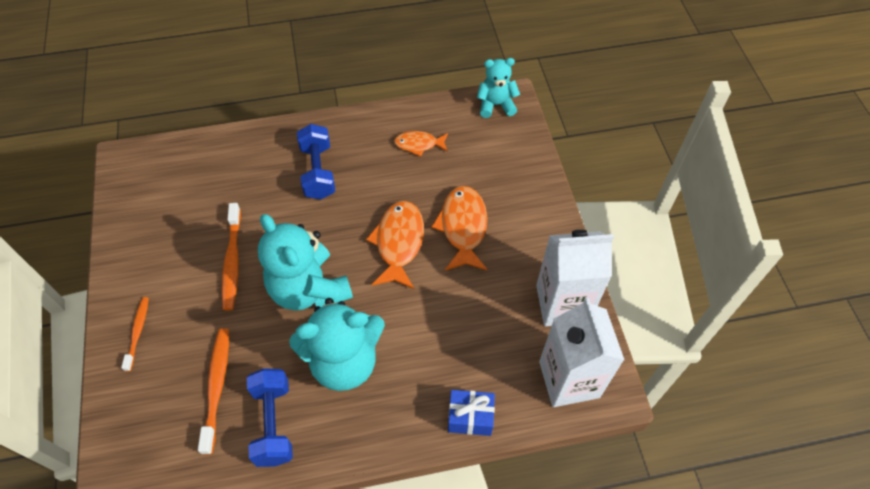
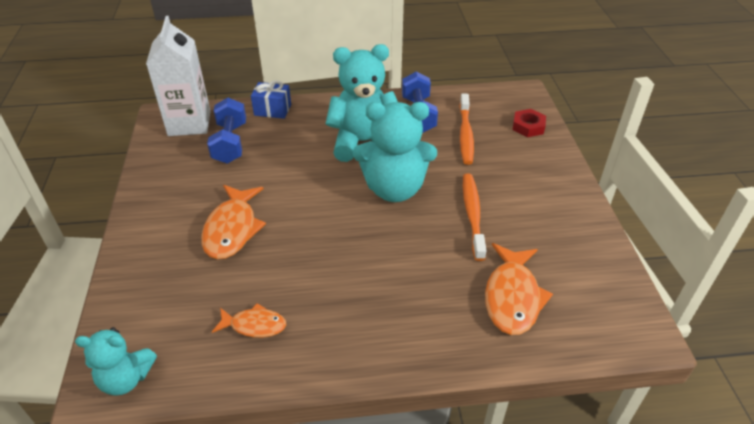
camera: 175 degrees left, 15 degrees down
orange toothbrush [121,297,149,372] -> none
turquoise teddy bear [258,214,353,311] -> turquoise teddy bear turned 120 degrees clockwise [353,102,437,202]
blue dumbbell [297,124,335,199] -> blue dumbbell moved to [207,98,246,164]
orange fish [366,201,424,289] -> orange fish moved to [485,243,553,335]
white carton [536,230,614,326] -> none
none -> red nut [512,109,546,137]

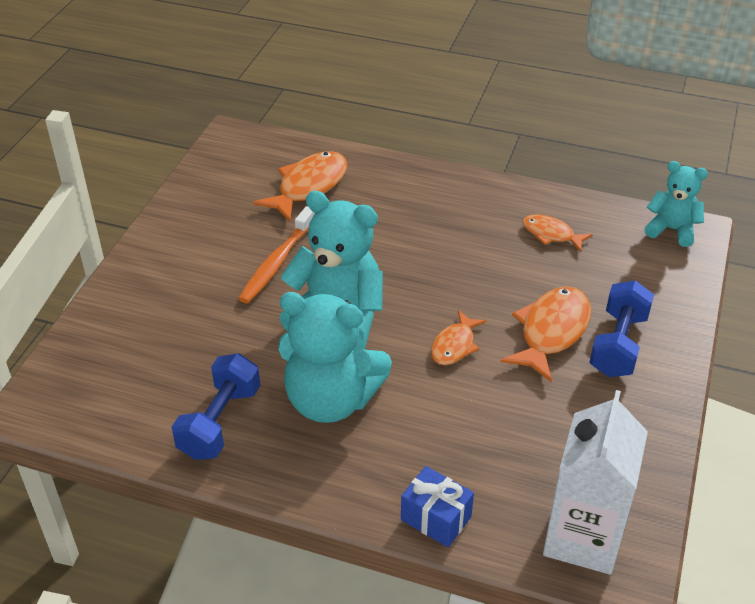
camera: 155 degrees left, 0 degrees up
blue dumbbell [207,98,246,164] -> blue dumbbell moved to [589,280,654,377]
orange toothbrush [459,93,474,165] -> none
red nut [512,109,546,137] -> none
none -> orange fish [431,310,486,365]

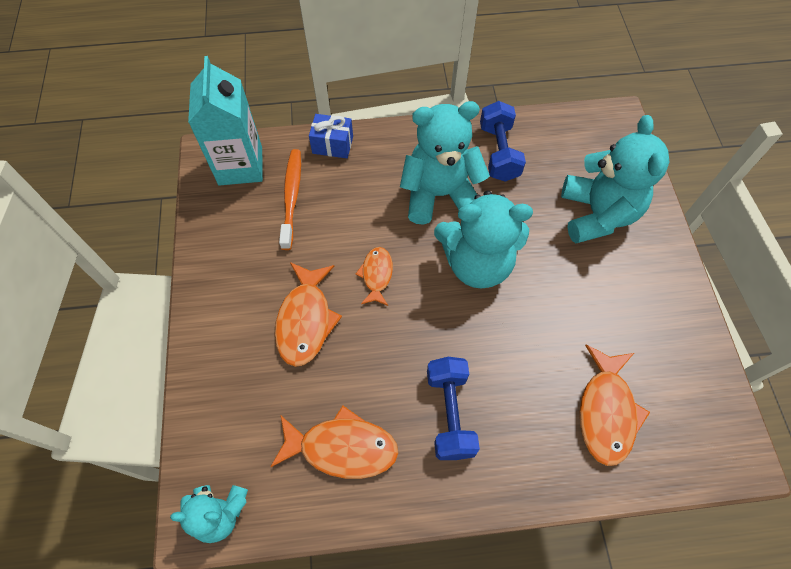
camera: 155 degrees right, 20 degrees up
orange toothbrush [238,206,315,304] -> orange toothbrush moved to [279,149,301,250]
orange fish [523,214,593,252] -> orange fish [271,405,398,479], size x1.67
white carton [543,390,648,575] -> turquoise carton [188,56,263,186]
blue dumbbell [589,280,654,377] -> blue dumbbell moved to [427,357,480,460]
none -> turquoise teddy bear [561,115,669,243]

